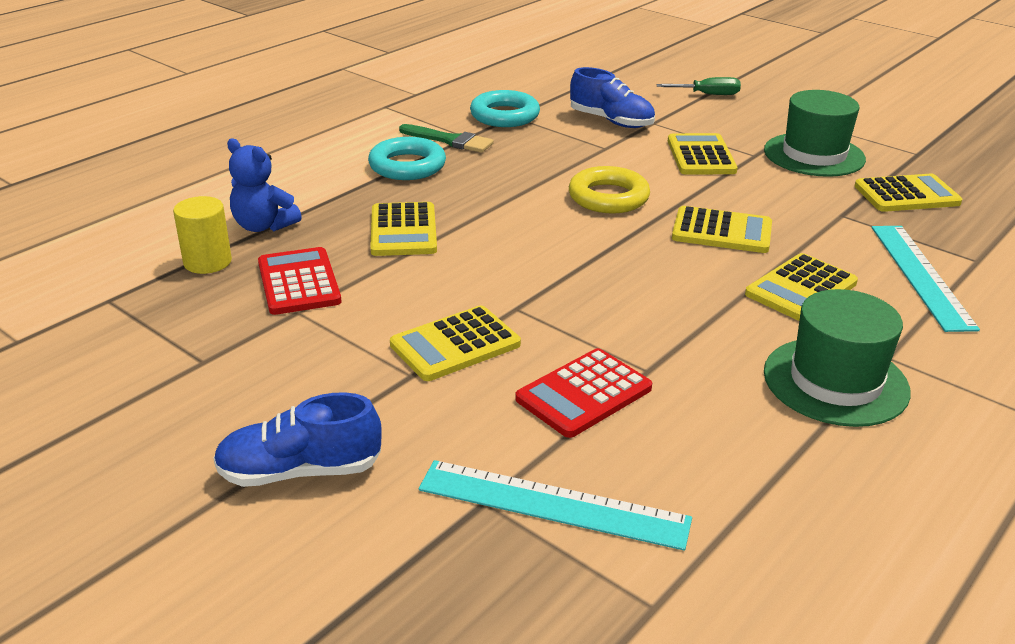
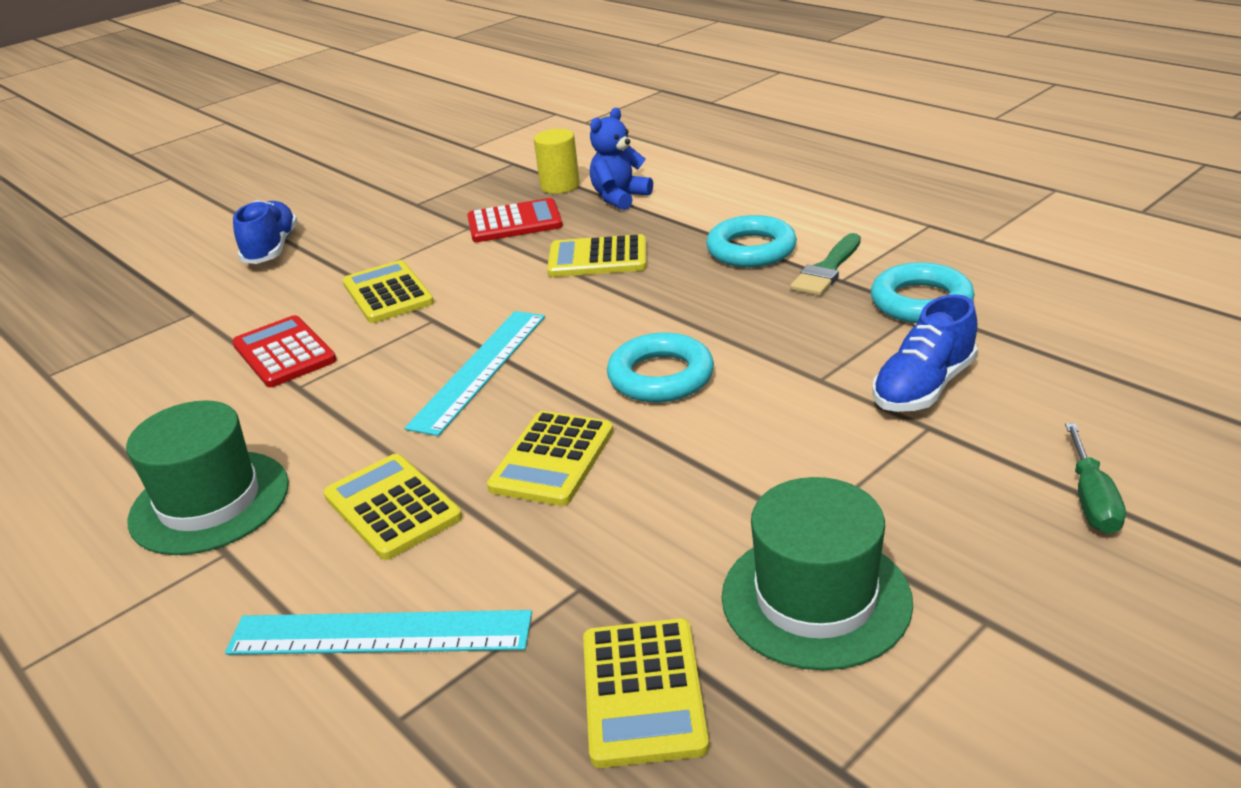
camera: 100 degrees right, 0 degrees up
turquoise ruler [419,460,692,551] -> turquoise ruler moved to [405,311,545,436]
yellow ring [569,166,650,213] -> turquoise ring [607,333,714,402]
yellow calculator [668,133,738,175] -> none

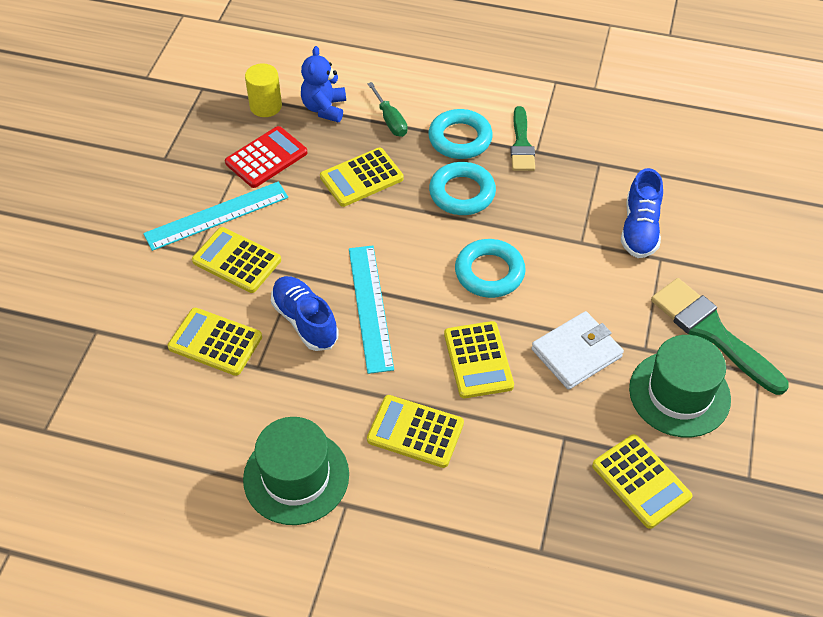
camera: 35 degrees left, 20 degrees up
turquoise ruler [225,610,532,655] -> turquoise ruler moved to [143,181,288,251]
red calculator [232,315,337,387] -> yellow calculator [168,308,262,376]
blue shoe [233,200,298,264] -> blue shoe moved to [271,276,339,351]
turquoise ring [871,262,975,323] -> turquoise ring moved to [429,162,496,215]
green screwdriver [1065,423,1126,534] -> green screwdriver moved to [367,82,408,137]
none -> white wallet [532,311,624,390]
none -> green brush [651,278,789,395]

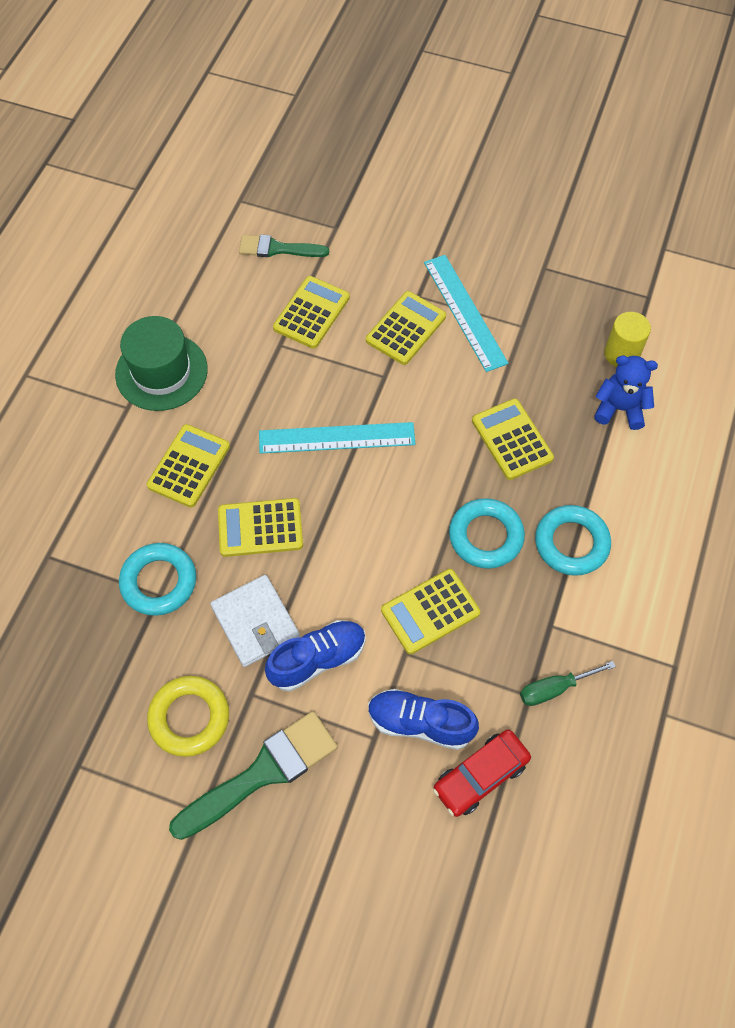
camera: 95 degrees right, 10 degrees up
red calculator [225,126,307,188] -> none
blue shoe [271,276,339,351] -> blue shoe moved to [265,620,366,691]
green screwdriver [367,82,408,137] -> green screwdriver moved to [520,661,616,706]
turquoise ring [455,239,526,298] -> turquoise ring moved to [119,543,196,616]
green brush [510,106,535,171] -> green brush moved to [239,235,329,257]
yellow calculator [592,434,693,529] -> yellow calculator moved to [381,569,480,654]
green hat [629,335,731,437] -> yellow ring [147,676,229,757]
none -> red car [433,730,531,817]

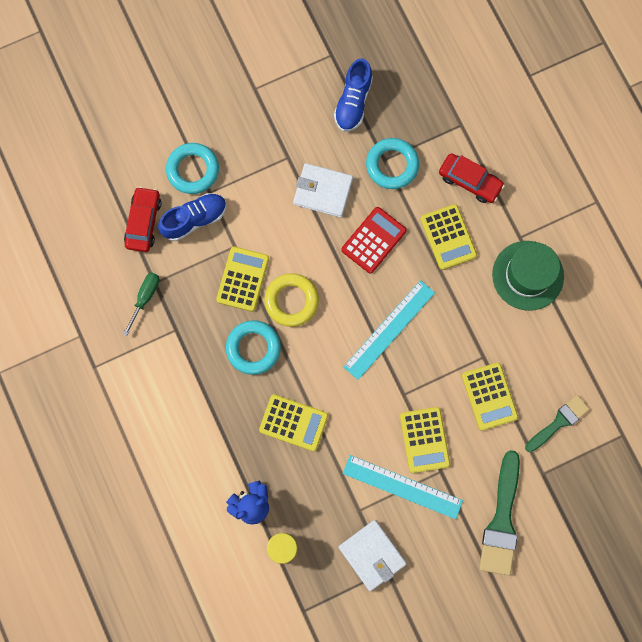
camera: 135 degrees right, 15 degrees up
yellow ring [147,676,229,757] -> yellow ring moved to [264,273,319,327]
green brush [169,711,338,840] -> green brush moved to [479,450,520,576]
yellow calculator [218,498,303,557] -> red calculator [341,207,407,274]
blue shoe [265,620,366,691] -> blue shoe moved to [334,59,373,132]
turquoise ring [535,505,611,576] -> turquoise ring moved to [166,143,219,194]
none -> white wallet [339,520,407,591]
none -> red car [439,153,505,203]

